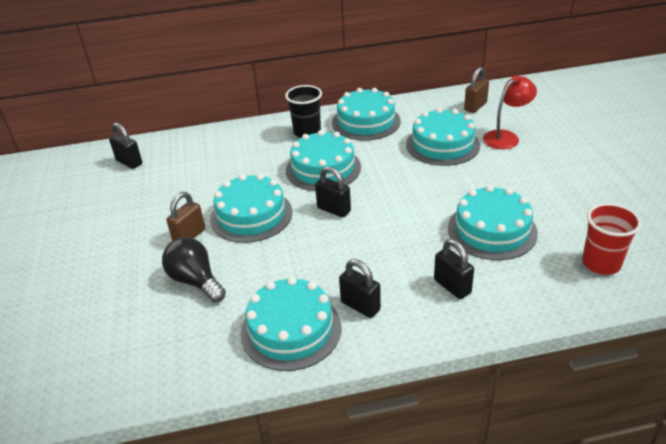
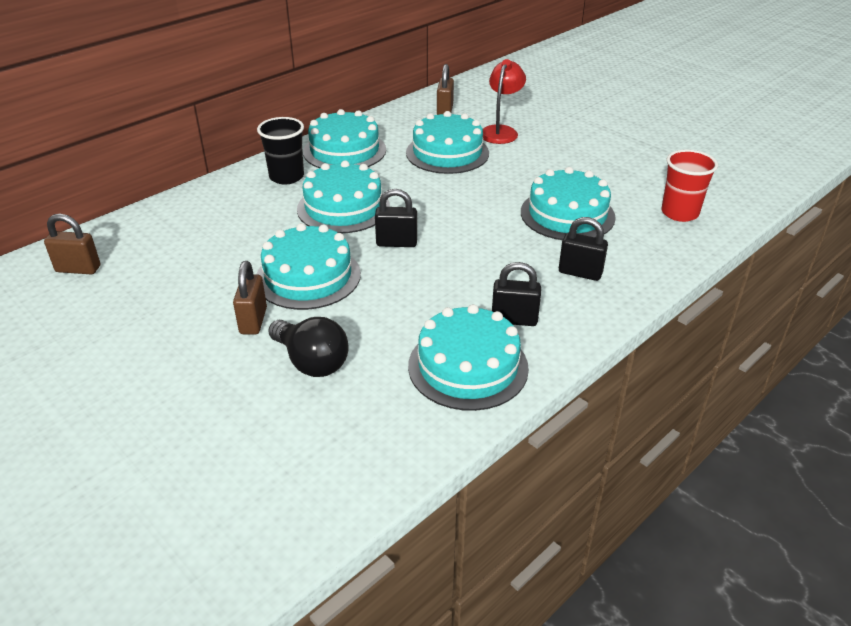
camera: 35 degrees left, 0 degrees up
black padlock [109,123,142,169] -> brown padlock [44,214,100,274]
black light bulb [162,237,226,303] -> black light bulb turned 150 degrees counterclockwise [268,317,349,377]

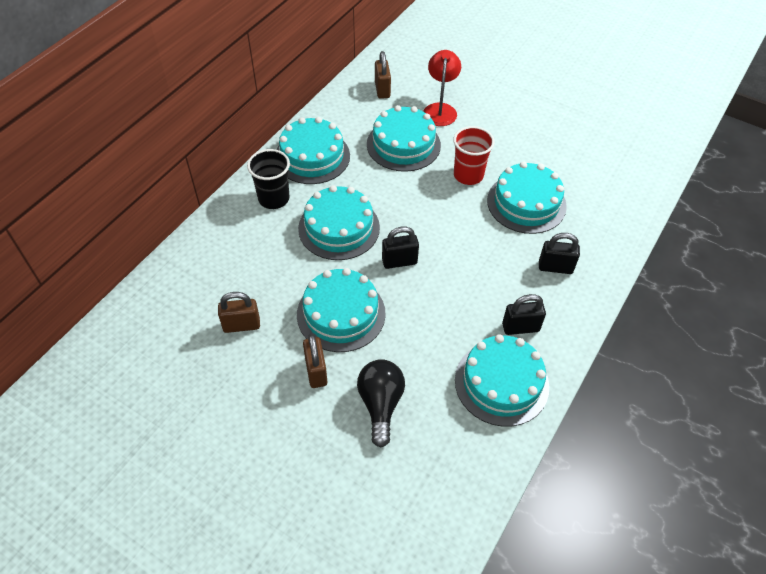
camera: 15 degrees left, 15 degrees up
brown padlock [44,214,100,274] -> brown padlock moved to [218,292,260,333]
black light bulb [268,317,349,377] -> black light bulb turned 120 degrees counterclockwise [357,359,405,448]
red cup [661,149,718,222] -> red cup moved to [453,126,495,185]

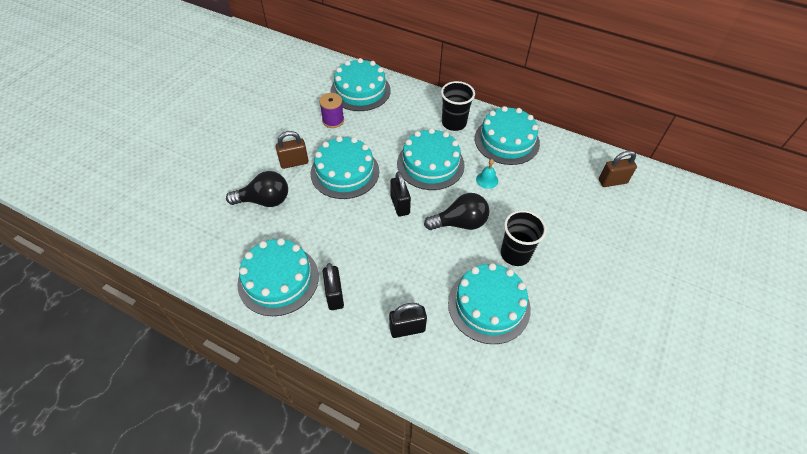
camera: 85 degrees right, 0 degrees up
brown padlock [218,292,260,333] -> purple spool [319,93,344,128]
turquoise cake [367,105,441,172] -> turquoise cake moved to [330,58,391,111]
red lamp [423,50,461,126] -> none
red cup [453,126,495,185] -> black cup [501,210,547,266]
black padlock [539,233,580,274] -> black padlock turned 75 degrees clockwise [389,303,427,338]
none -> black light bulb [424,193,489,230]
none -> turquoise bell [476,159,498,189]

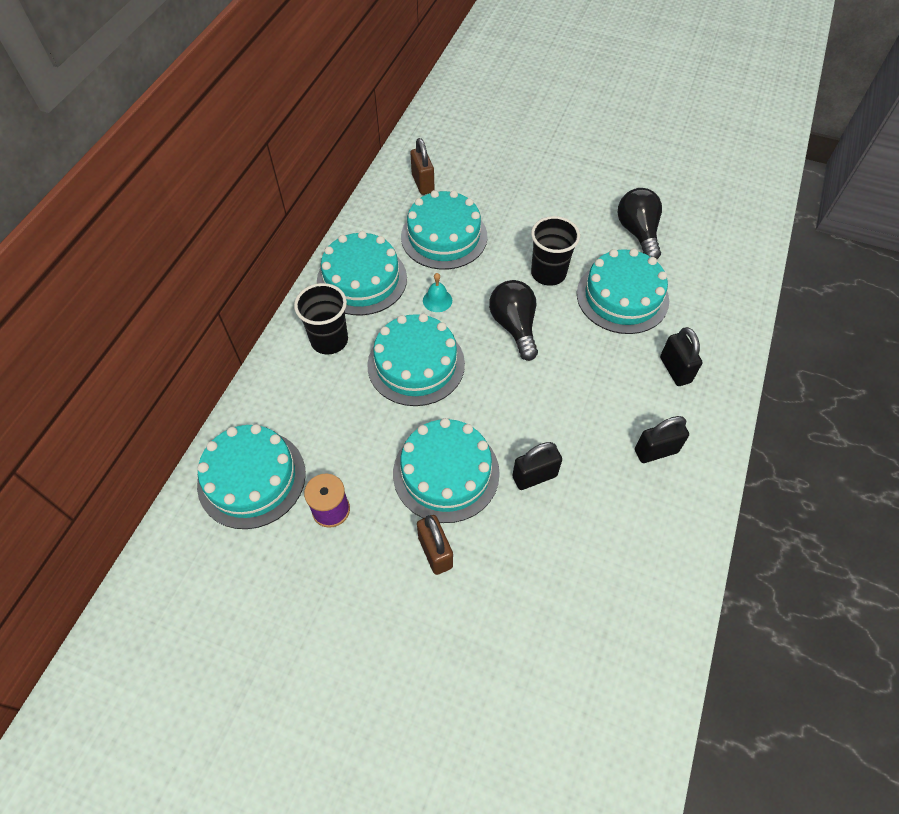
camera: 95 degrees left, 5 degrees up
black light bulb [226,171,288,207] -> black light bulb moved to [618,188,662,259]
turquoise cake [237,238,319,316] -> turquoise cake moved to [401,190,487,270]
black padlock [390,172,411,217] -> black padlock moved to [512,442,562,490]

